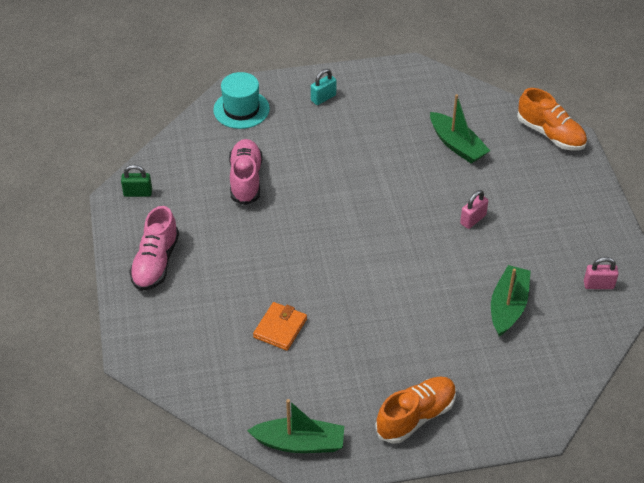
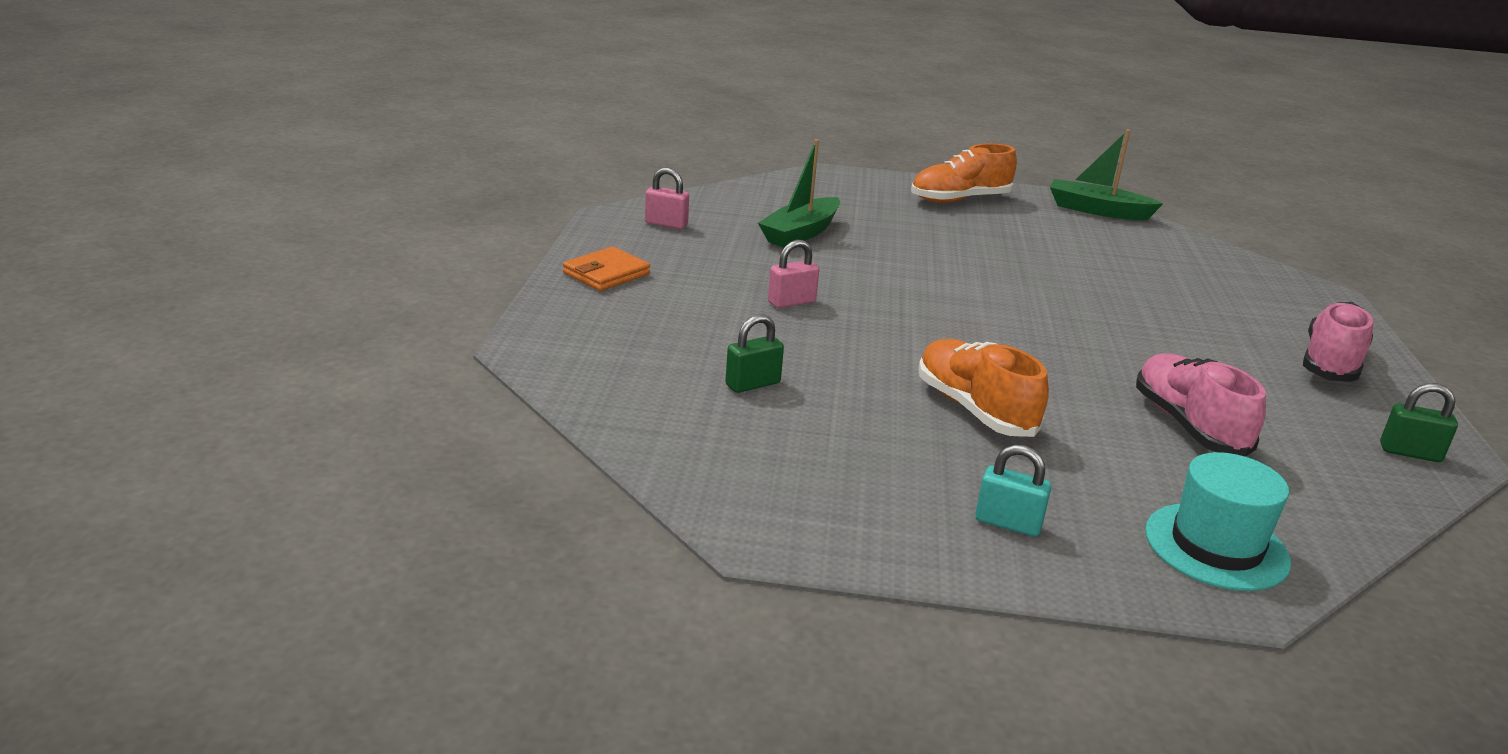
camera: 165 degrees left, 20 degrees down
pink shoe [229,139,262,205] -> pink shoe turned 150 degrees clockwise [1136,353,1266,457]
orange wallet [253,302,307,351] -> orange wallet moved to [563,247,650,291]
turquoise padlock [311,69,336,105] -> turquoise padlock turned 45 degrees clockwise [975,445,1051,536]
green boat [430,94,490,164] -> green padlock [725,314,784,393]
orange shoe [517,88,587,151] -> orange shoe moved to [918,339,1049,437]

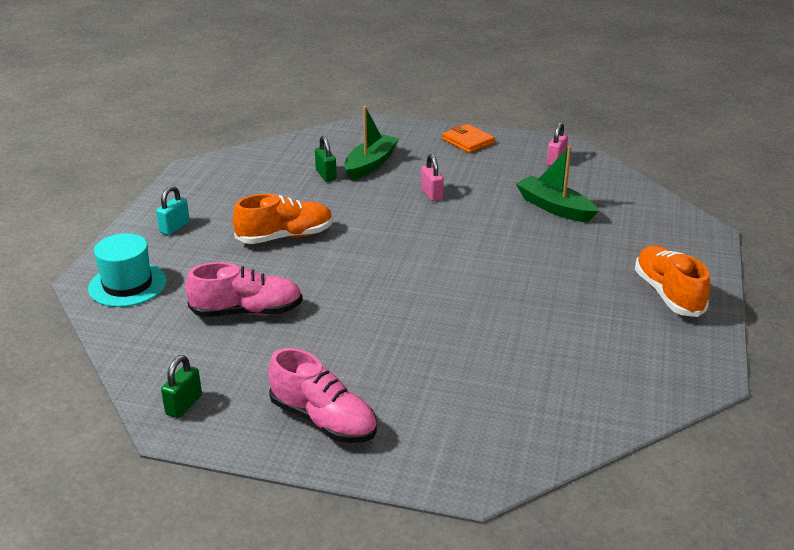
camera: 100 degrees right, 5 degrees up
green boat [1050,129,1163,220] -> green boat moved to [344,106,399,180]

